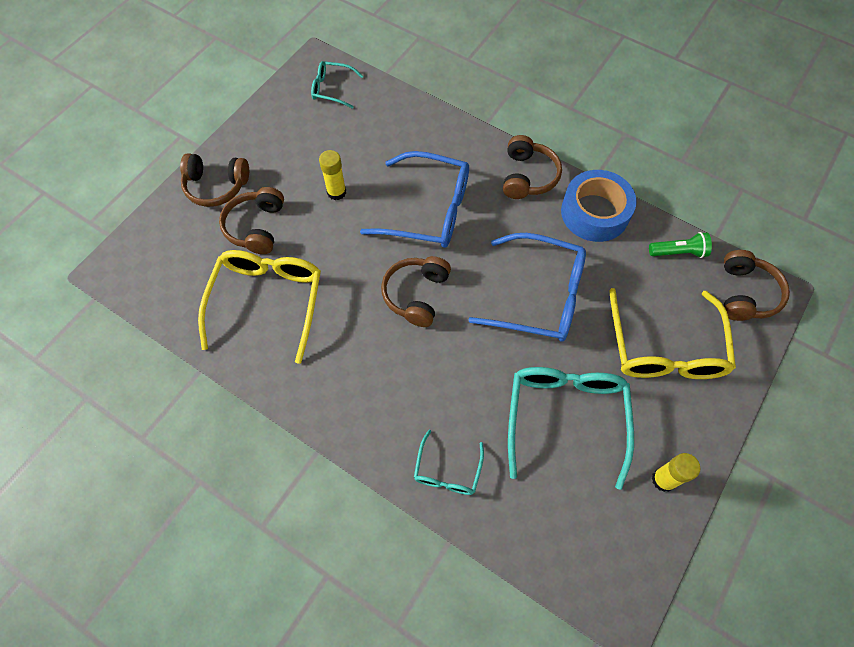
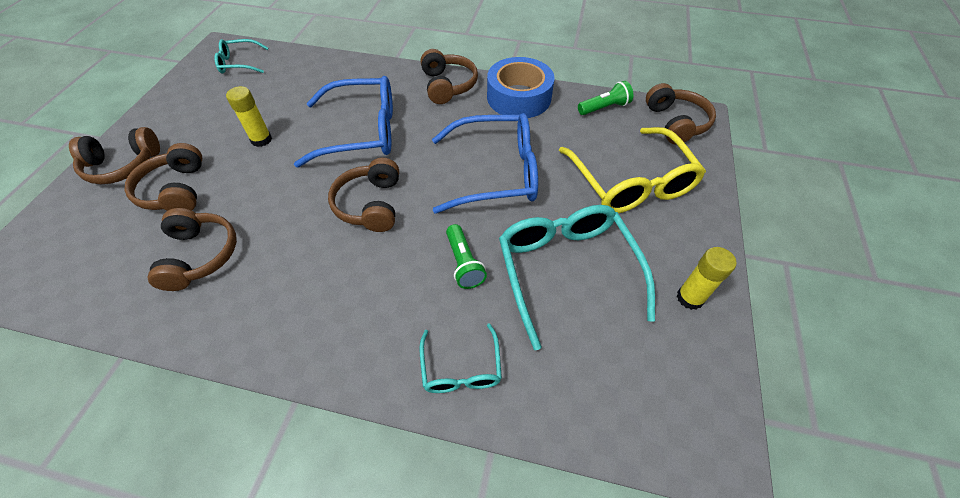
camera: 20 degrees left, 10 degrees down
yellow glasses [198,250,321,364] -> brown headphones [147,208,237,291]
none -> green flashlight [446,224,487,289]

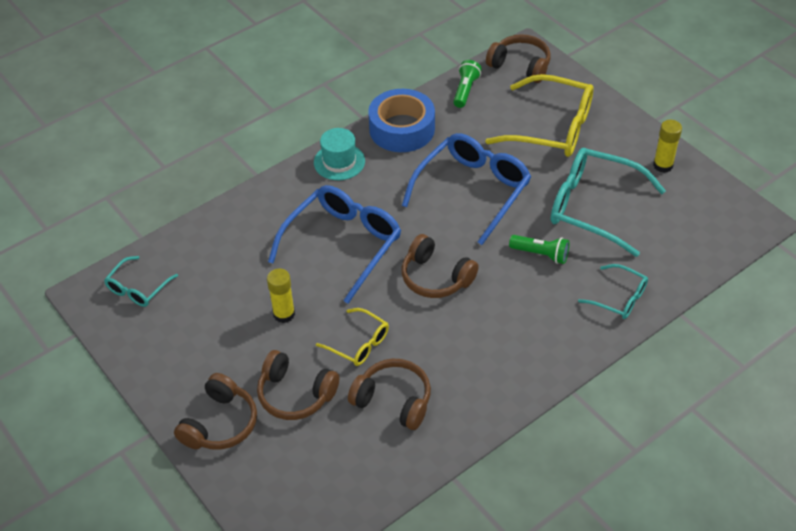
camera: 50 degrees left, 5 degrees down
brown headphones [421,49,478,104] -> turquoise hat [314,128,365,180]
none -> yellow glasses [316,308,389,366]

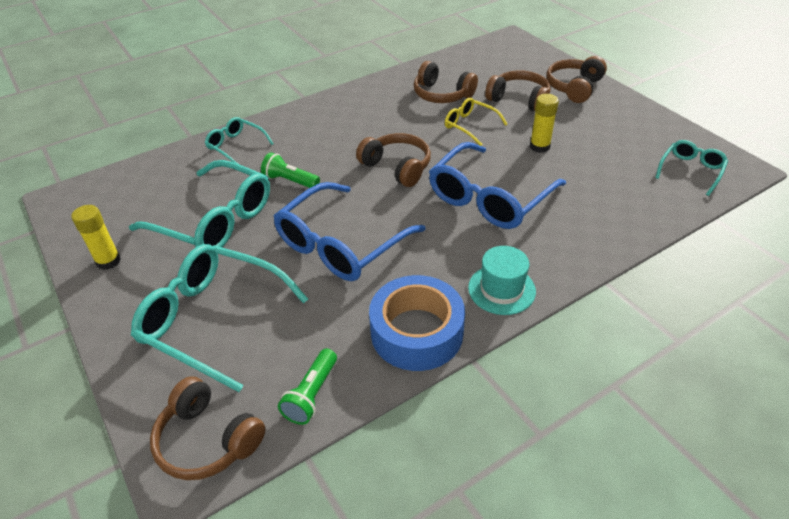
camera: 175 degrees left, 5 degrees down
yellow glasses [485,74,594,157] -> turquoise glasses [131,244,308,392]

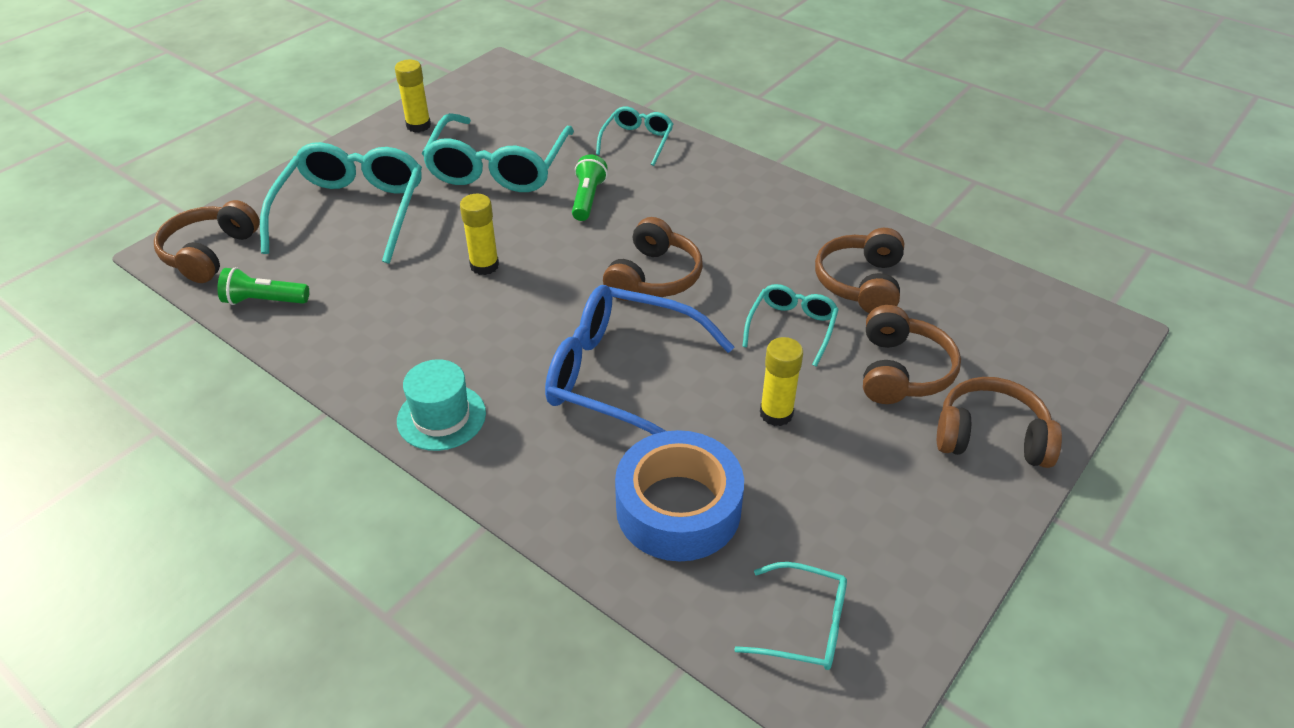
camera: 70 degrees right, 0 degrees up
blue glasses [273,182,426,281] -> yellow glue stick [460,194,499,275]
blue tape [369,275,465,371] -> blue tape moved to [615,430,744,561]
yellow glasses [445,98,508,146] -> turquoise glasses [742,284,839,367]

